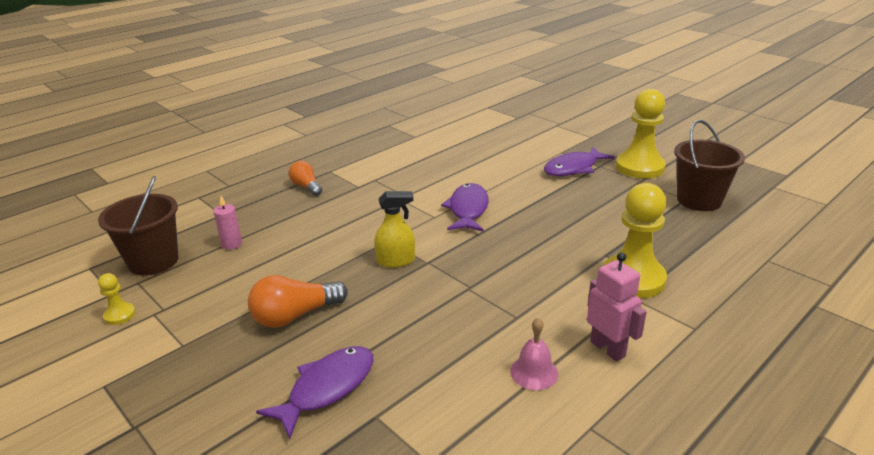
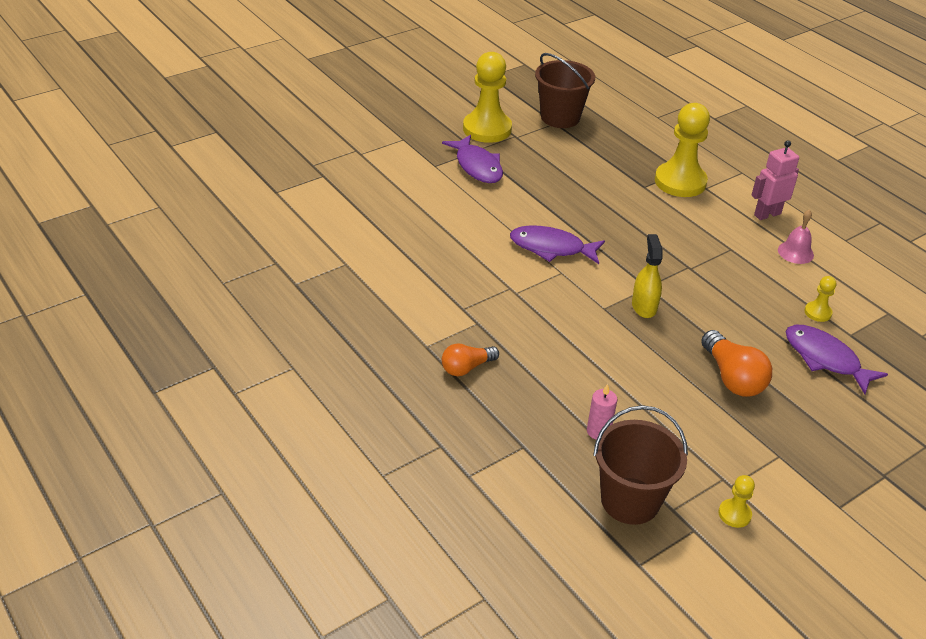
camera: 85 degrees left, 10 degrees up
none -> yellow pawn [804,276,836,322]

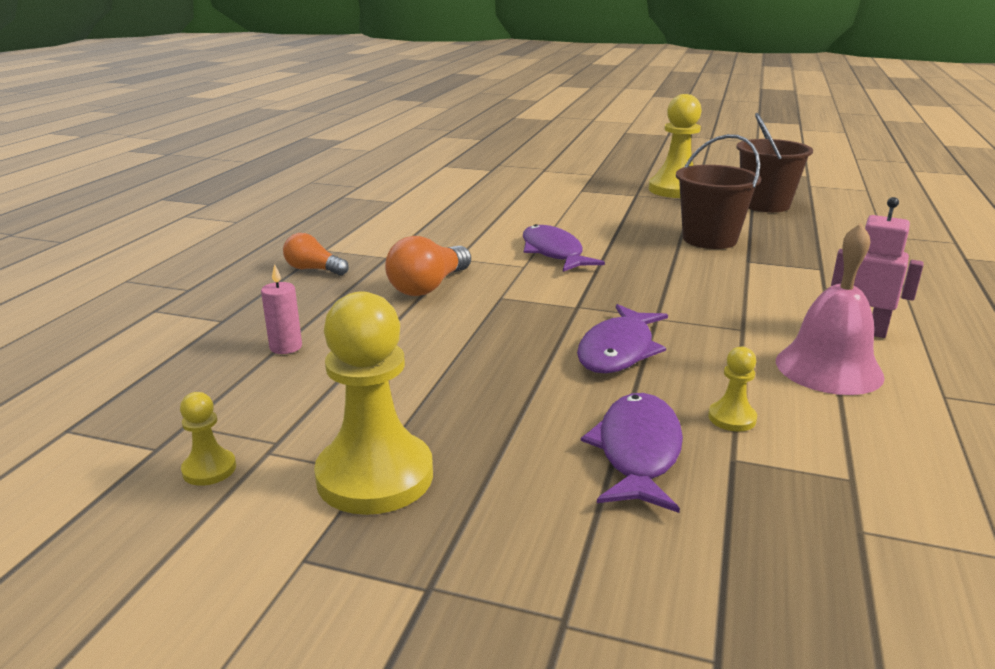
camera: 55 degrees right, 15 degrees down
purple fish [442,135,503,183] -> purple fish moved to [577,304,668,373]
brown bucket [593,405,688,525] -> brown bucket moved to [676,134,761,249]
yellow spray bottle [632,234,662,318] -> none
yellow pawn [655,103,710,197] -> yellow pawn moved to [314,291,433,515]
orange light bulb [701,330,772,397] -> orange light bulb moved to [385,236,471,296]
pink bell [778,209,814,264] -> pink bell [776,223,885,395], size x1.71

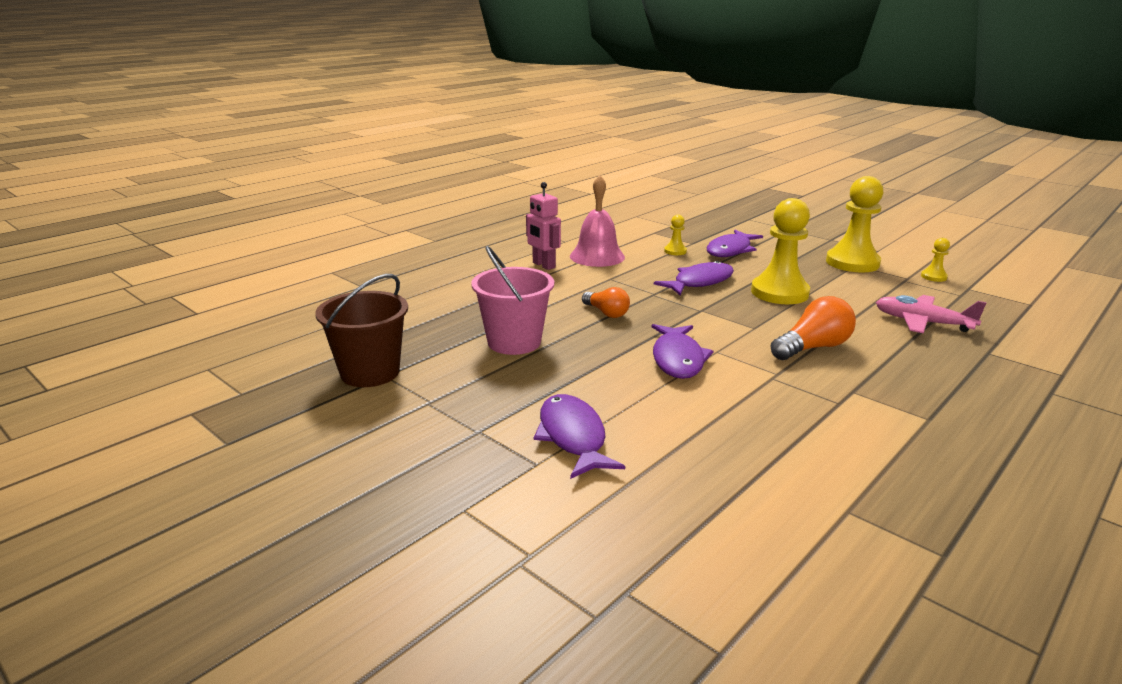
camera: 155 degrees left, 0 degrees up
pink candle [261,264,302,354] -> pink plane [876,295,987,333]
orange light bulb [283,233,349,275] -> orange light bulb moved to [582,287,630,318]
yellow pawn [649,94,702,198] -> yellow pawn moved to [751,198,810,304]
brown bucket [676,134,761,249] -> pink bucket [471,246,554,355]
none -> purple fish [534,394,625,479]

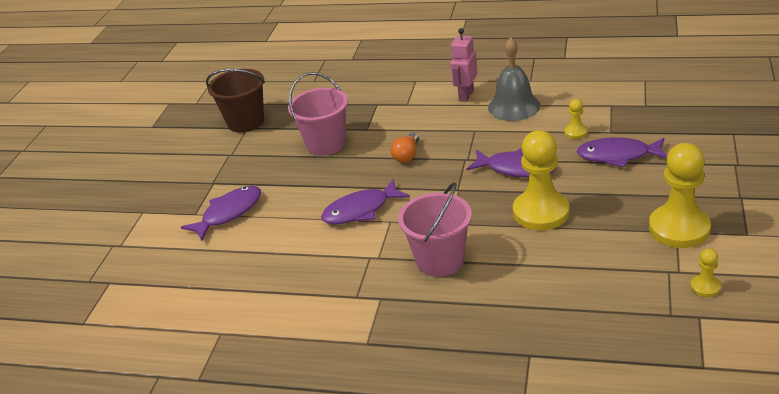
camera: 65 degrees right, 10 degrees up
pink bell [570,175,625,267] -> grey bell [488,37,540,121]
orange light bulb [770,296,856,360] -> pink bucket [398,182,472,277]
pink plane [876,295,987,333] -> none

